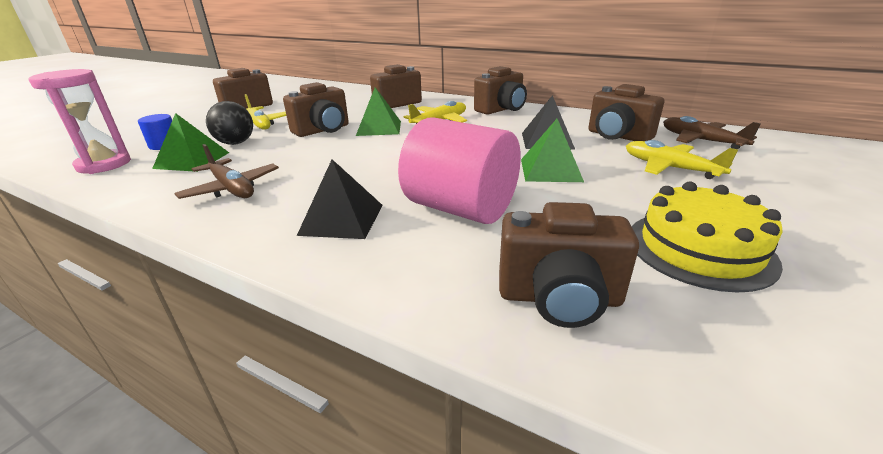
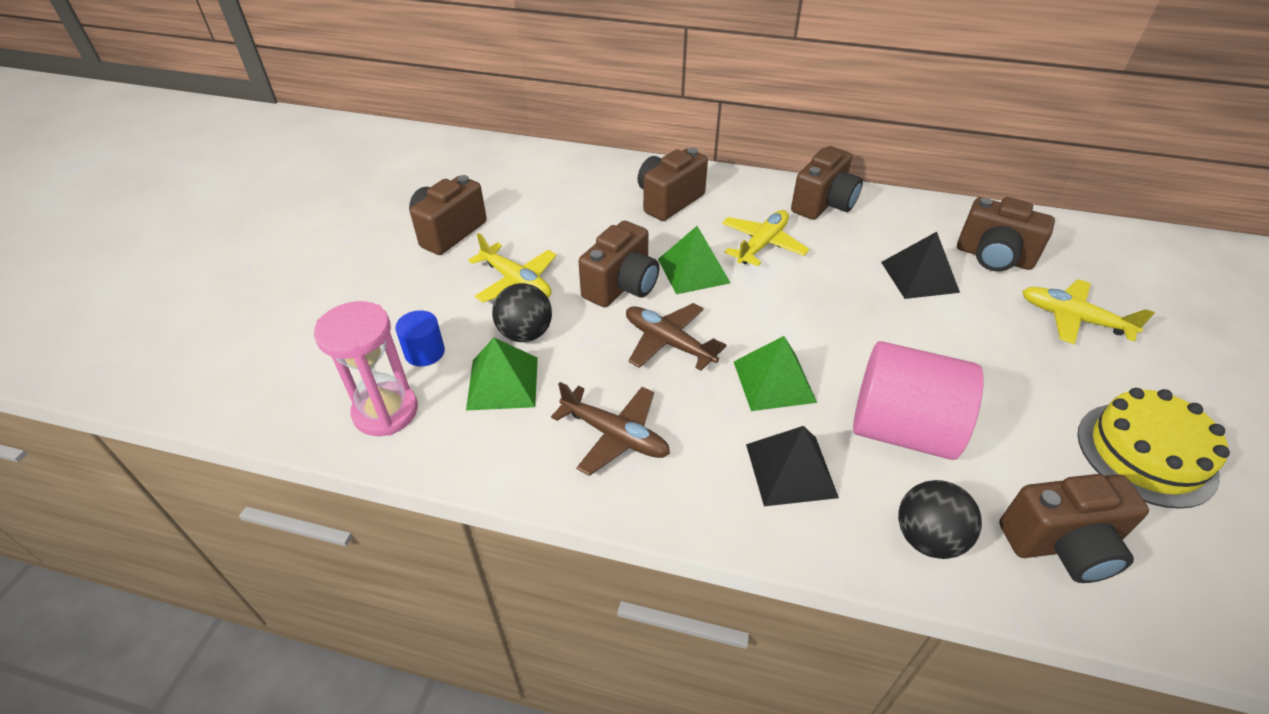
camera: 15 degrees left, 15 degrees up
green pyramid [521,119,584,182] -> green pyramid moved to [734,336,817,411]
brown plane [663,116,761,149] -> brown plane moved to [626,303,726,371]
none -> black ball [898,480,982,559]

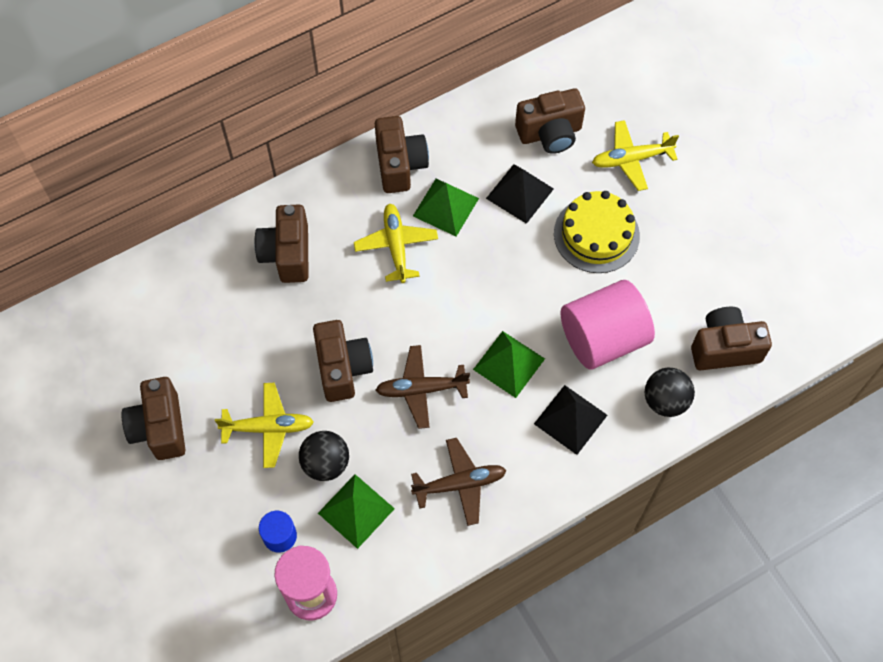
camera: 45 degrees left, 20 degrees up
green pyramid [658,226,731,294] -> green pyramid moved to [413,179,479,236]
brown camera [999,474,1149,583] -> brown camera turned 135 degrees counterclockwise [691,307,772,370]
yellow cake [1077,388,1230,509] -> yellow cake moved to [554,191,640,273]

